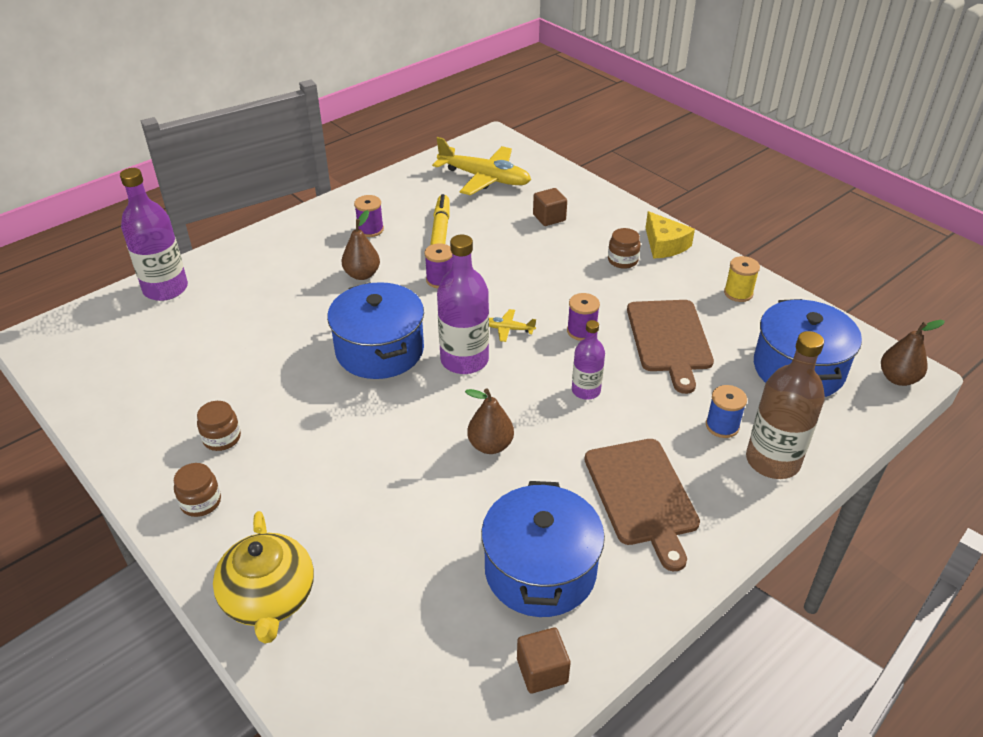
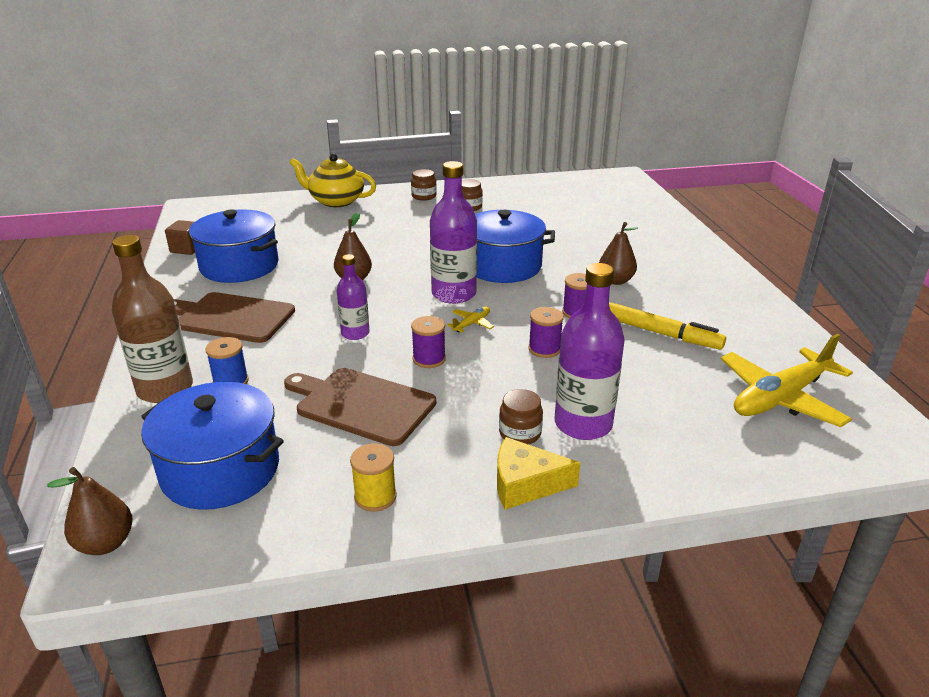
camera: 120 degrees right, 10 degrees down
purple bottle [120,168,188,301] -> purple bottle moved to [555,263,625,440]
purple spool [354,195,384,237] -> purple spool moved to [528,307,564,358]
brown cube [533,188,567,226] -> none

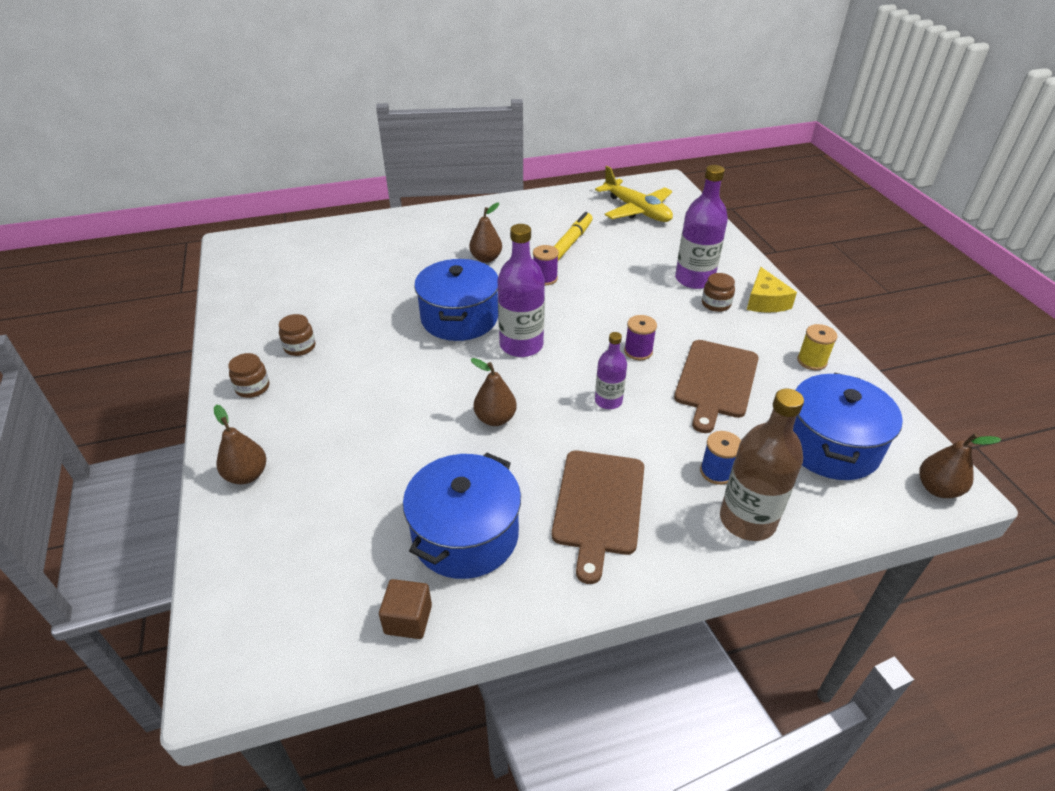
camera: 95 degrees left, 10 degrees up
yellow teapot [289,153,376,207] -> brown pear [214,405,266,484]
yellow plane [447,307,494,332] -> none
purple spool [528,307,564,358] -> none

